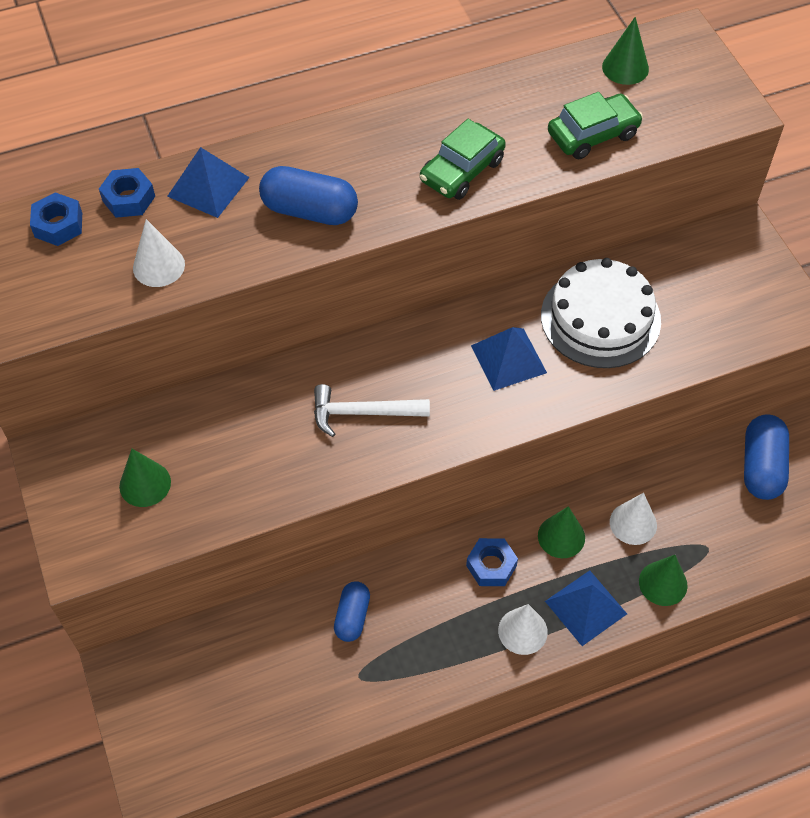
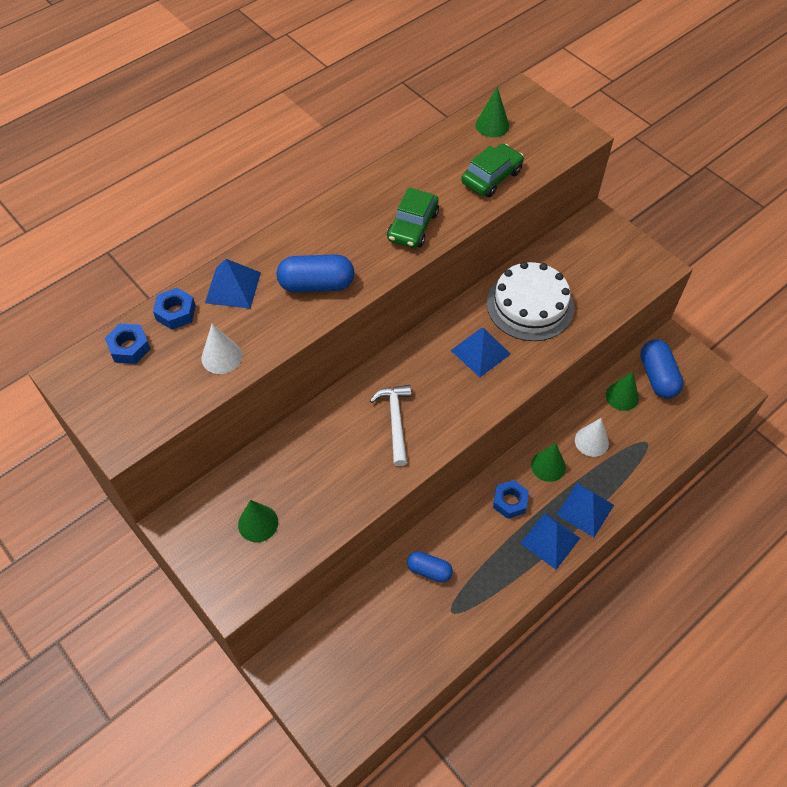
camera: 20 degrees left, 0 degrees up
white hammer [314,384,430,437] -> white hammer turned 105 degrees clockwise [370,385,411,466]
blue capsule [334,582,370,642] -> blue capsule turned 60 degrees counterclockwise [407,551,453,582]
white cone [498,604,548,655] -> blue pyramid [520,513,580,570]
green cone [639,555,687,606] -> green cone moved to [606,372,639,411]

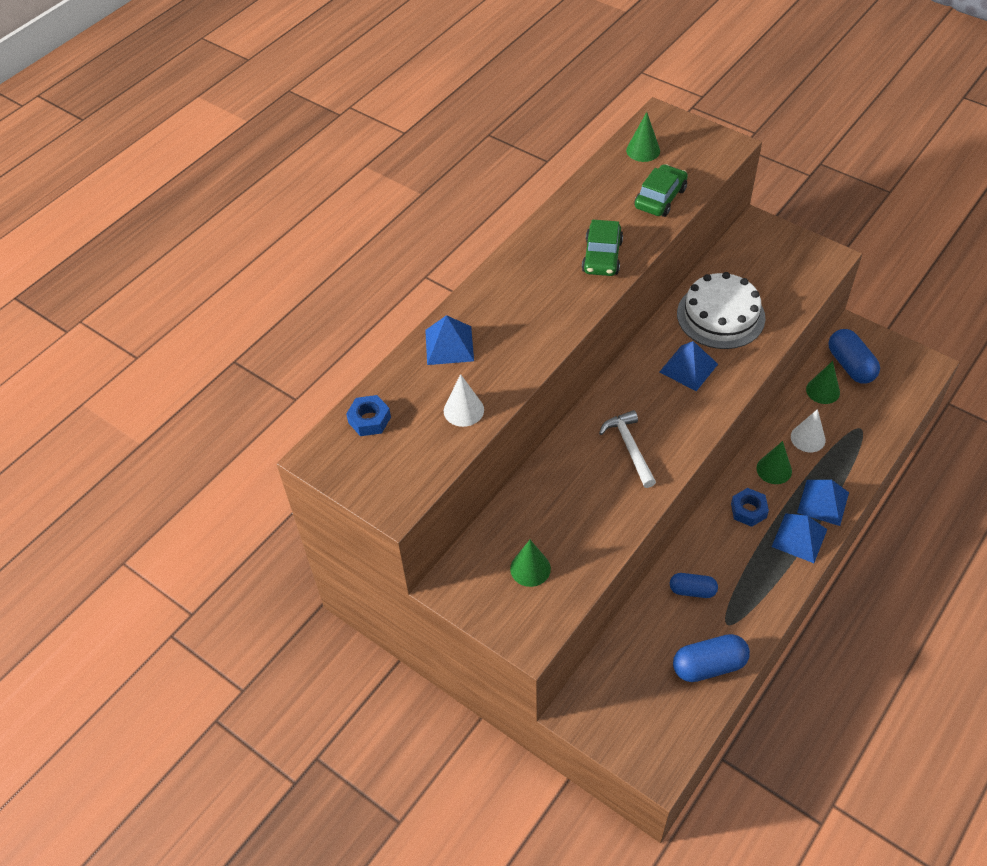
camera: 10 degrees left, 5 degrees down
blue nut [153,288,196,330] -> none
blue capsule [277,254,354,292] -> blue capsule moved to [673,634,750,682]

